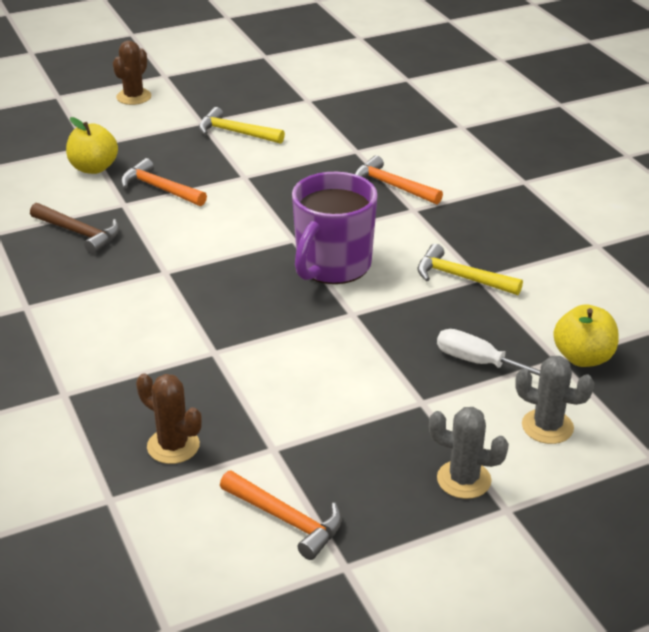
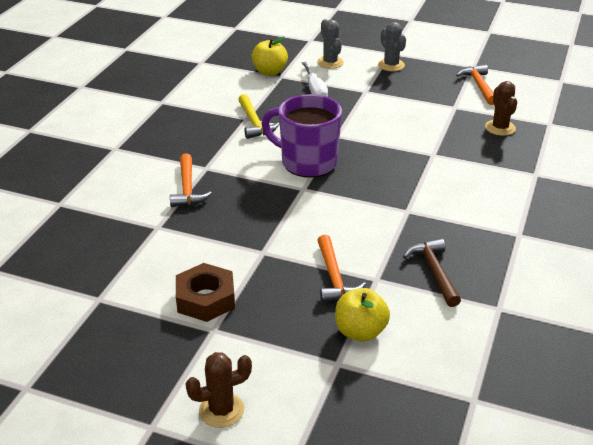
camera: 135 degrees left, 0 degrees up
yellow hammer [199,107,285,144] -> brown nut [176,263,235,322]
purple mug [292,172,378,284] -> purple mug turned 135 degrees counterclockwise [261,94,342,178]

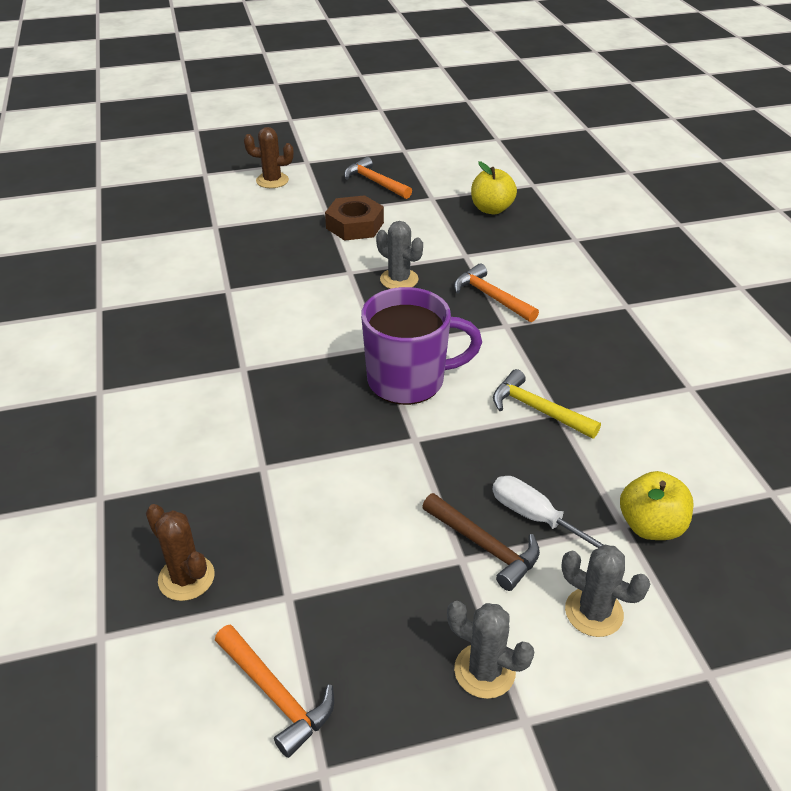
camera: 145 degrees right, 5 degrees up
brown cactus [186,352,252,428] -> brown cactus turned 60 degrees clockwise [244,127,294,188]
orange hammer [317,235,366,303] -> orange hammer moved to [344,157,412,199]
yellow apple [335,288,390,342] -> yellow apple moved to [471,161,517,214]
brown hammer [403,238,461,307] -> brown hammer moved to [422,493,540,591]
none -> grey cactus [376,221,423,289]

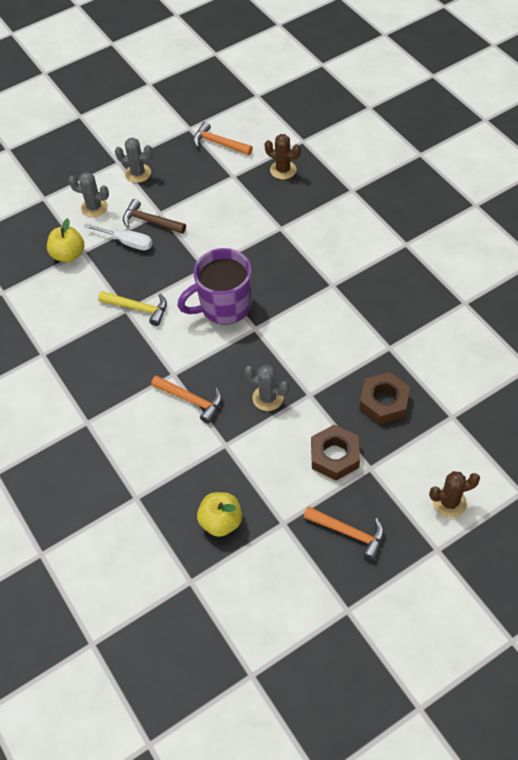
camera: 165 degrees right, 15 degrees up
none -> brown nut [359,372,410,424]

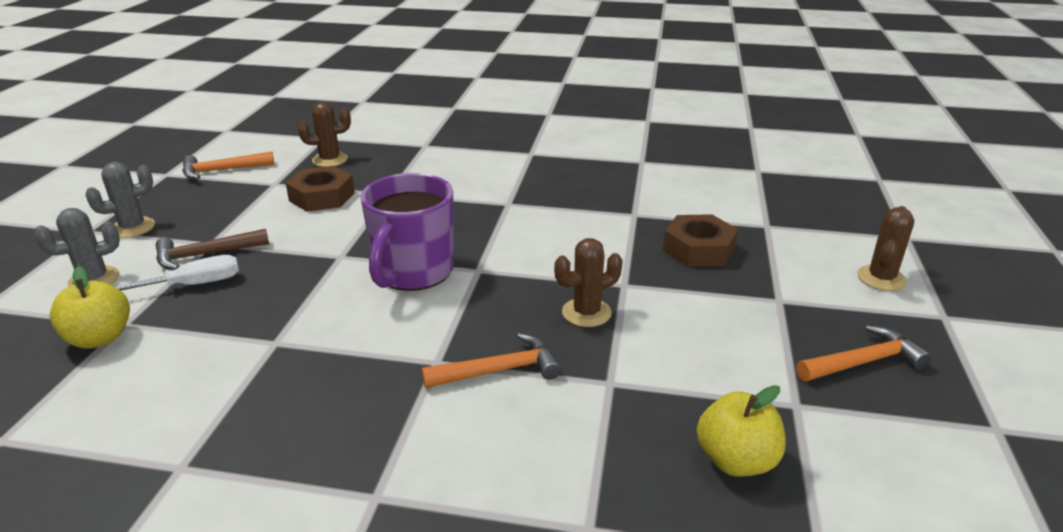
camera: 50 degrees left, 25 degrees down
yellow hammer [98,291,167,326] -> none
grey cactus [244,365,289,411] -> brown cactus [554,238,623,327]
brown nut [311,425,360,481] -> brown nut moved to [286,166,355,212]

